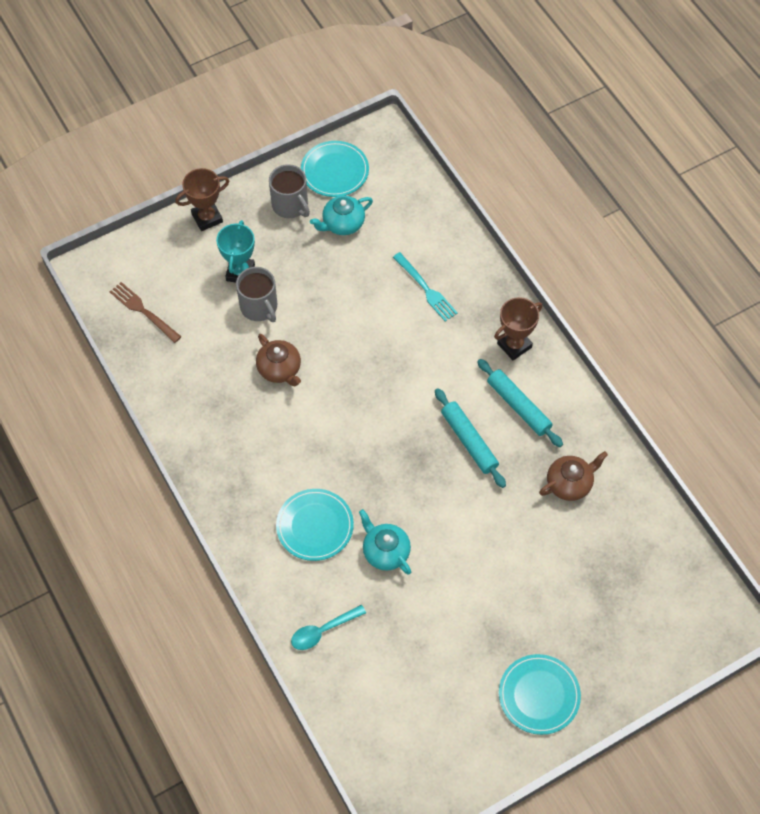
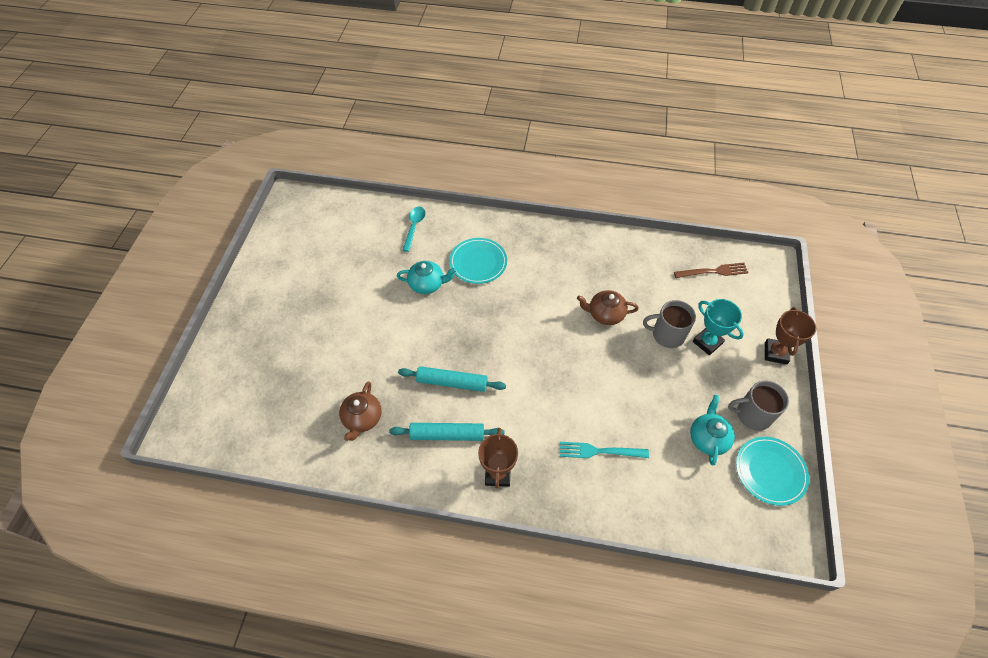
camera: 130 degrees right, 5 degrees down
turquoise plate [499,654,581,735] -> none

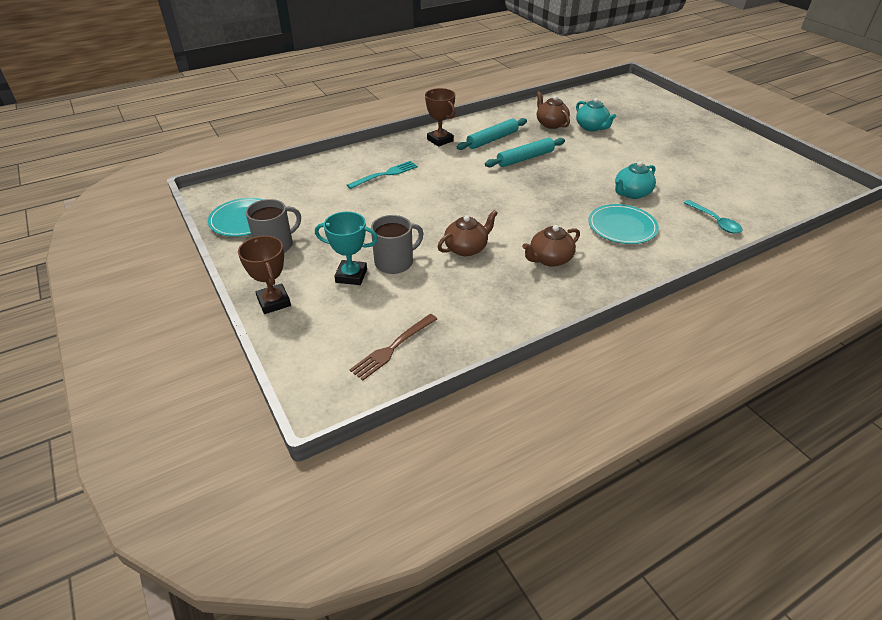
camera: 140 degrees right, 15 degrees down
turquoise teapot [690,395,735,465] -> turquoise teapot moved to [576,98,616,131]
none -> brown teapot [522,225,580,267]

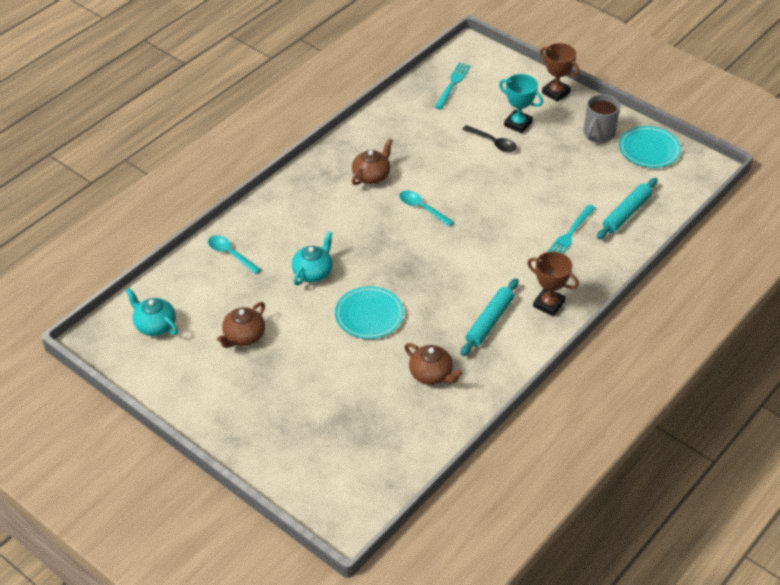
camera: 160 degrees right, 5 degrees up
turquoise trophy [315,212,378,285] -> turquoise trophy turned 45 degrees clockwise [499,74,543,133]
brown fork [350,314,437,381] -> turquoise fork [435,63,471,109]
grey mug [371,215,424,274] -> black spoon [462,125,517,152]
brown teapot [438,210,498,256] -> brown teapot moved to [217,302,265,348]
turquoise rolling pin [485,138,565,167] -> turquoise rolling pin moved to [597,178,658,239]
turquoise teapot [576,98,616,131] -> turquoise teapot moved to [126,288,178,336]
turquoise plate [589,204,659,244] -> turquoise plate moved to [335,286,404,339]
none -> turquoise spoon [399,190,454,227]

